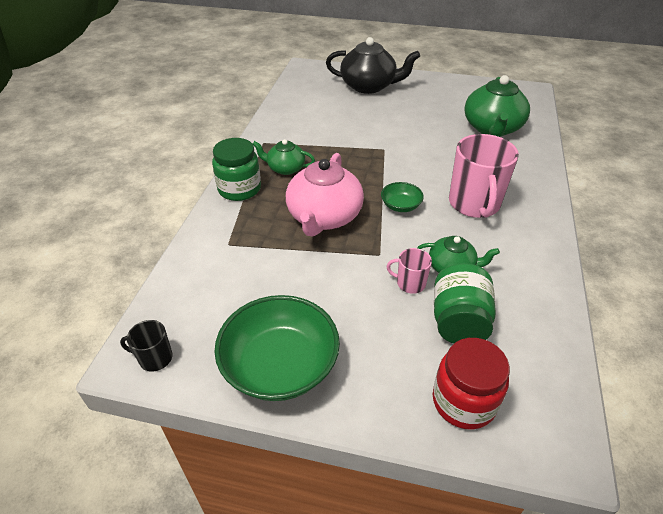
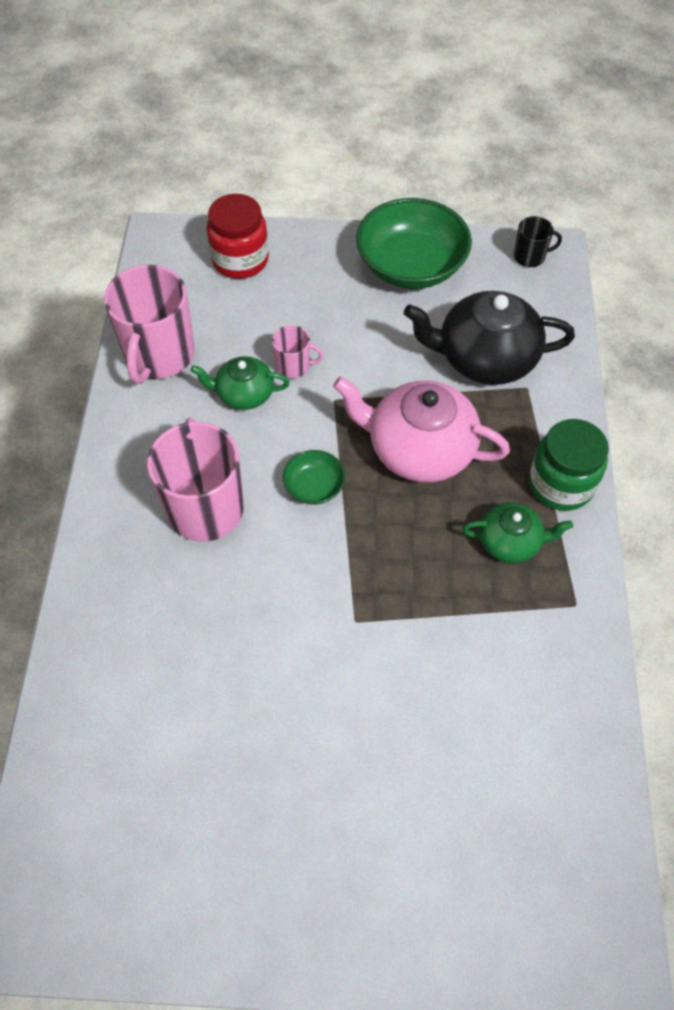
camera: 170 degrees right, 15 degrees up
pink teapot [286,153,364,237] -> pink teapot turned 75 degrees counterclockwise [333,377,510,482]
black teapot [326,37,420,94] -> black teapot moved to [404,291,575,385]
green jar [434,263,496,343] -> none
green teapot [464,75,530,137] -> none
none -> pink mug [104,265,195,384]

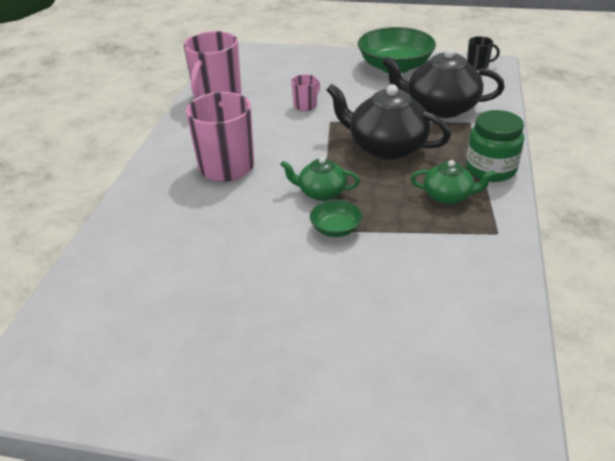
camera: 10 degrees right, 20 degrees down
green teapot [191,356,290,410] -> green teapot moved to [280,157,360,201]
red jar [207,194,269,279] -> none
pink mug [272,325,323,379] -> pink mug turned 60 degrees counterclockwise [291,74,320,111]
green bowl [283,450,345,505] -> green bowl moved to [310,200,362,237]
pink teapot [333,377,510,482] -> black teapot [327,84,451,160]

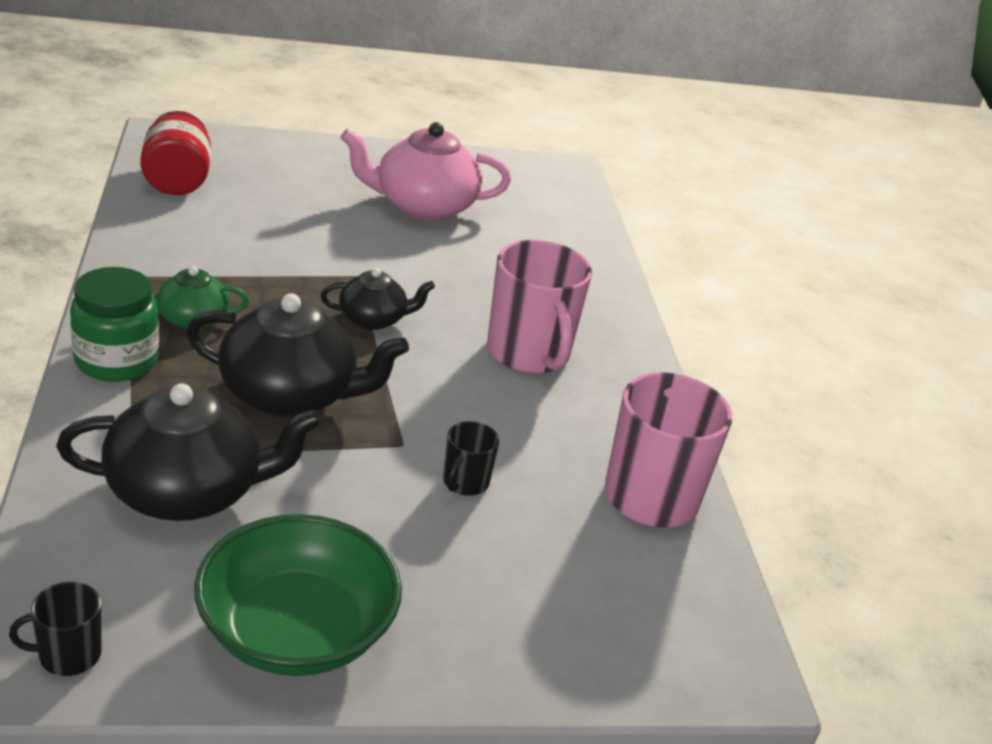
camera: 155 degrees right, 5 degrees down
green teapot [280,157,360,201] -> black teapot [321,268,435,330]
pink mug [291,74,320,111] -> black mug [443,421,500,496]
green bowl [310,200,362,237] -> none
none -> red jar [140,111,211,195]
none -> pink teapot [341,122,511,221]

